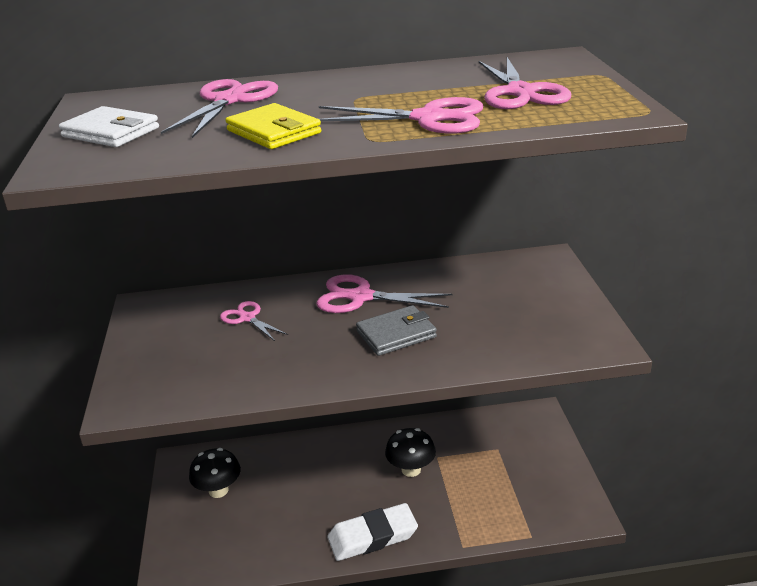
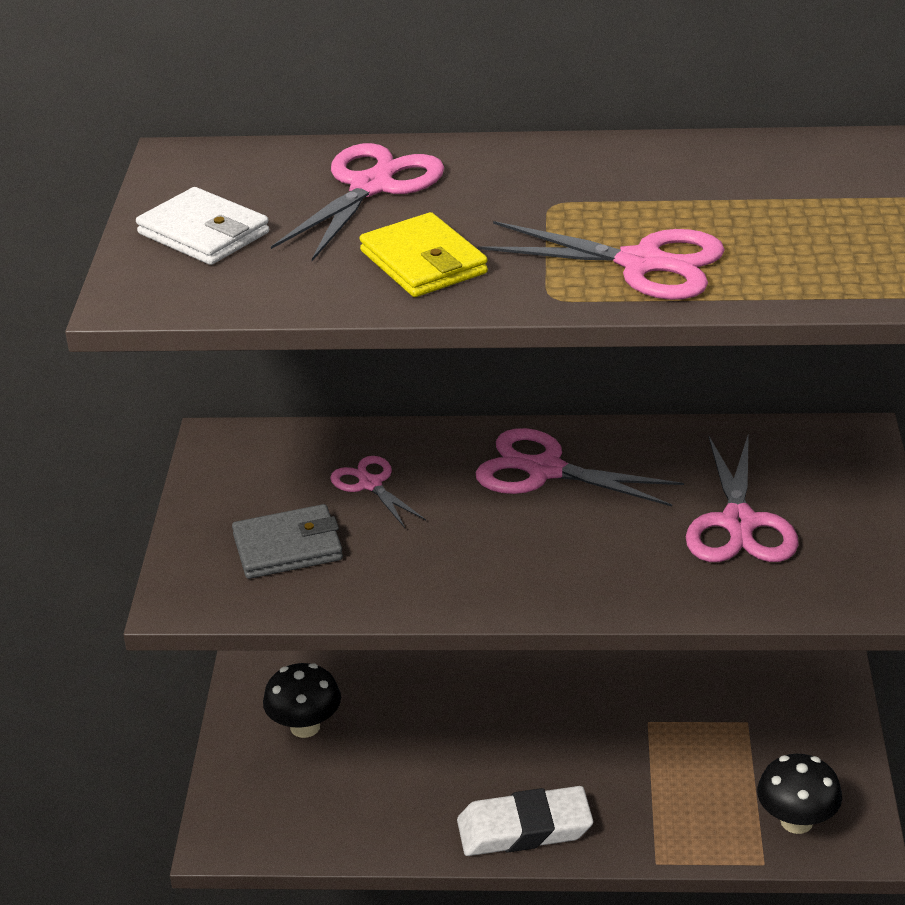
camera: 10 degrees right, 5 degrees up
grey wallet [356,305,437,356] -> grey wallet moved to [232,504,343,579]
black mushroom [385,428,436,477] -> black mushroom moved to [757,754,842,834]
pink scissors [479,57,571,109] -> pink scissors moved to [686,433,799,562]

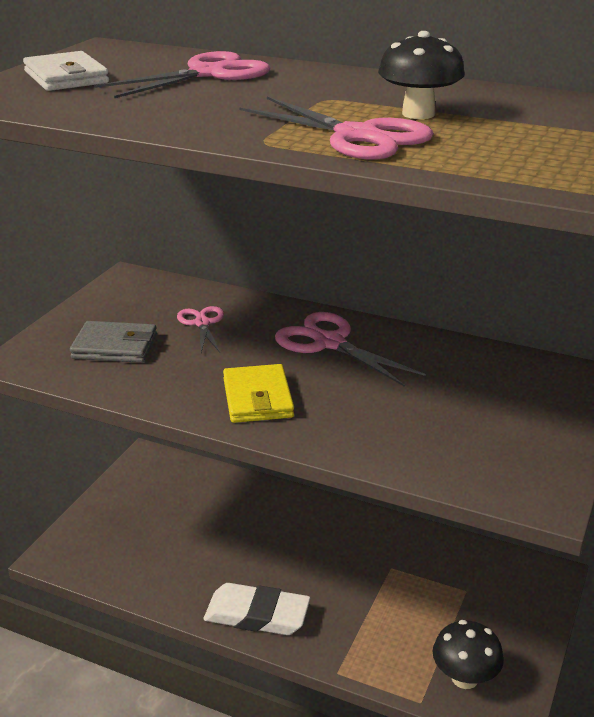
camera: 20 degrees right, 5 degrees down
black mushroom [263,663,341,738] -> black mushroom moved to [378,31,465,119]
yellow wallet [359,212,488,297] -> yellow wallet moved to [223,364,294,423]
pink scissors [686,433,799,562] -> none

